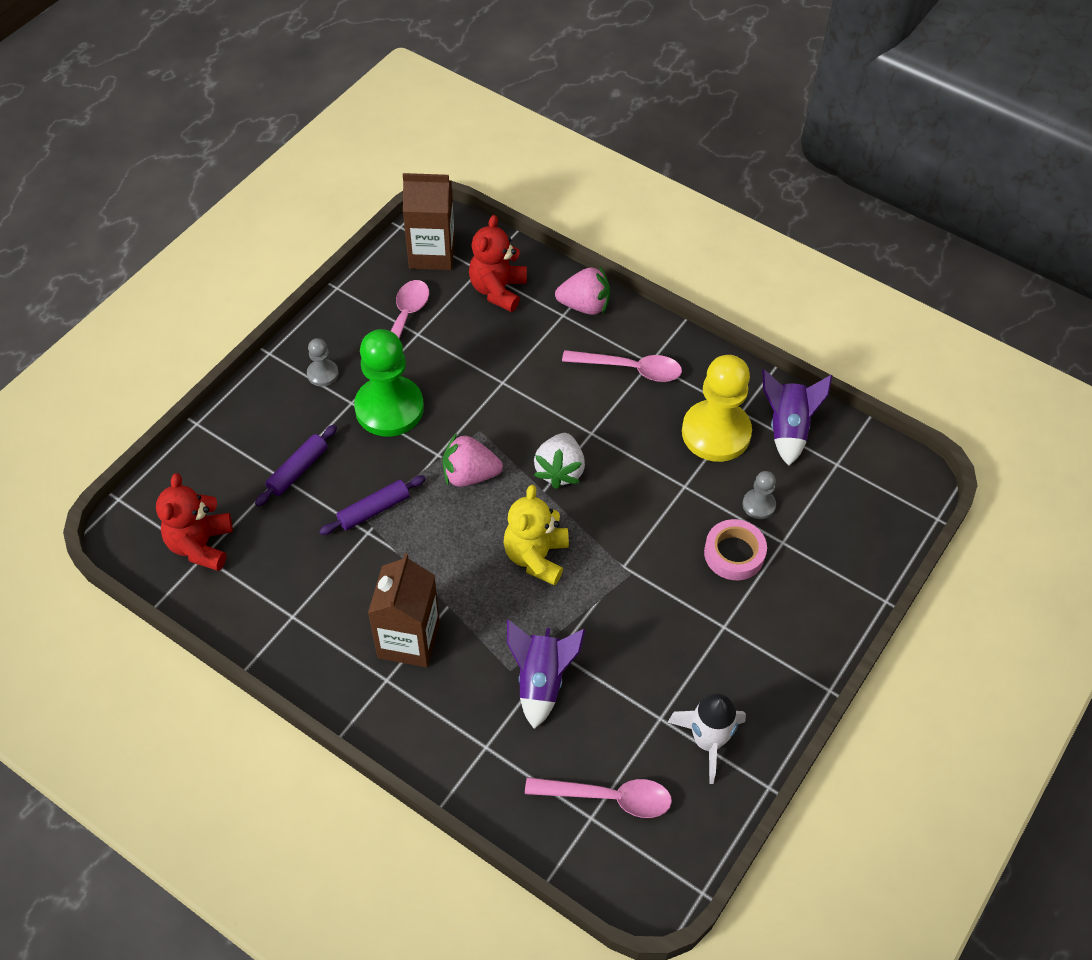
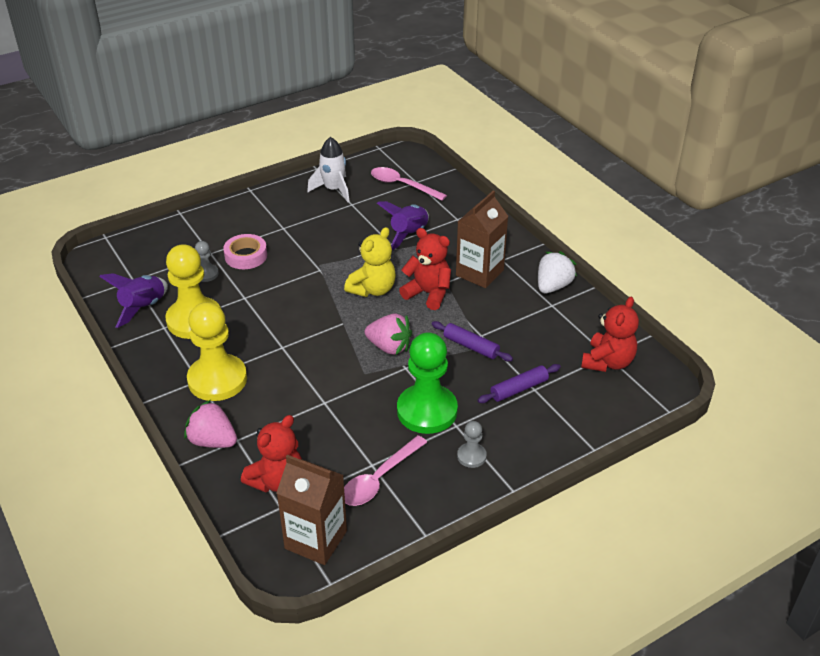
camera: 155 degrees left, 15 degrees down
purple rolling pin [319,475,426,535] -> purple rolling pin turned 45 degrees clockwise [432,321,513,361]
white strawberry [534,433,585,489] -> white strawberry moved to [538,251,577,293]
pink spoon [562,350,682,382] -> yellow pawn [187,302,247,401]
none -> red teddy bear [399,228,451,310]

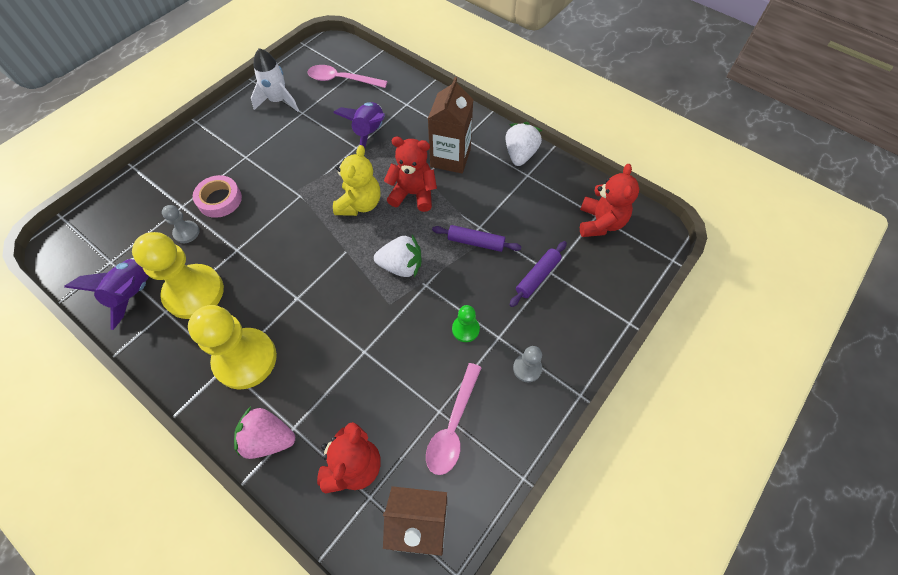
camera: 20 degrees left, 20 degrees up
pink strawberry [365,313,412,355] -> white strawberry [374,235,421,277]
green pawn [397,332,458,434] -> green pawn [452,305,480,342], size x0.46

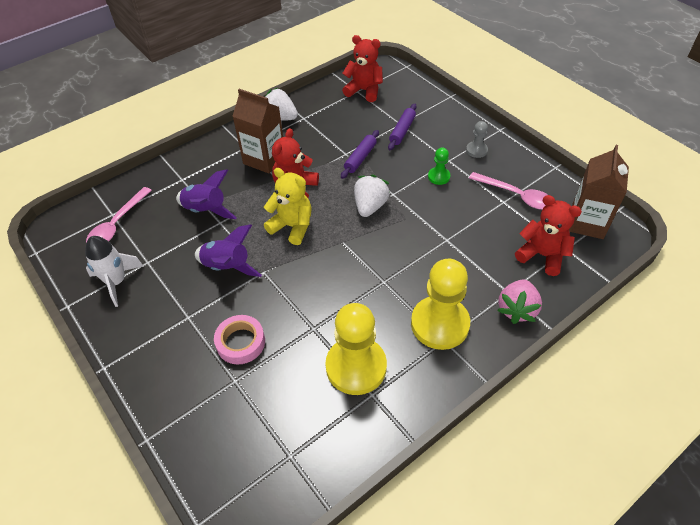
camera: 75 degrees left, 10 degrees down
purple rocket [64,258,149,330] -> purple rocket moved to [195,224,262,277]
grey pawn [162,205,200,243] -> none
purple rolling pin [509,241,567,307] -> purple rolling pin turned 60 degrees clockwise [388,104,417,150]

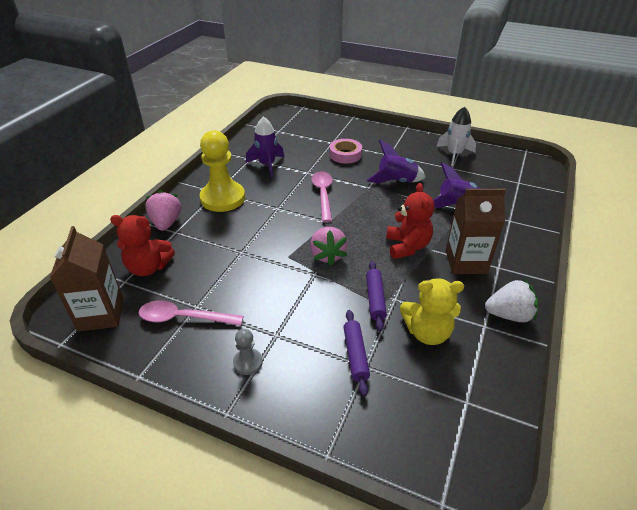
camera: 150 degrees right, 10 degrees down
pink spoon [86,187,152,242] -> pink spoon moved to [312,171,332,222]
yellow teddy bear [264,168,312,245] -> yellow teddy bear moved to [400,278,464,345]
yellow pawn [325,303,387,395] -> purple rocket [246,116,284,178]
red teddy bear [342,35,383,102] -> none
white strawberry [354,174,390,217] -> pink strawberry [310,227,348,266]
green pawn [428,148,450,185] -> none

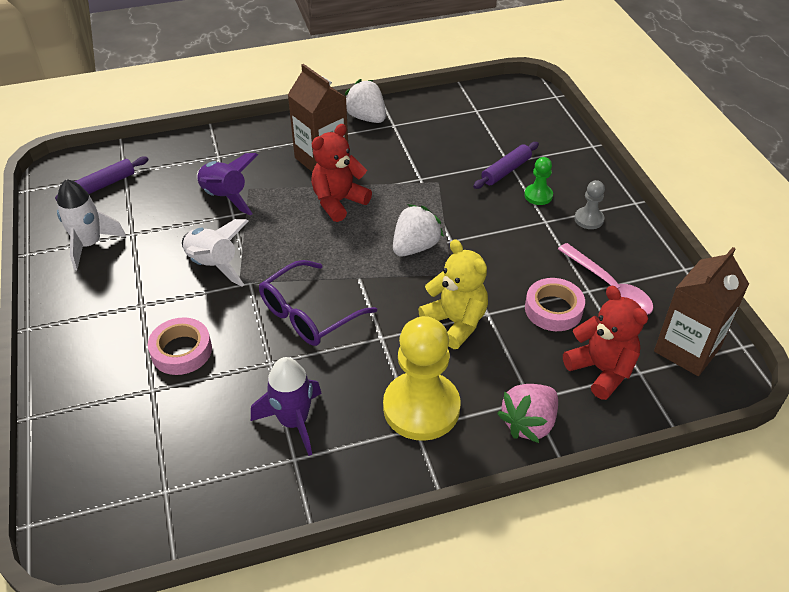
camera: 130 degrees left, 5 degrees up
pink strawberry [310,227,348,266] -> white strawberry [393,204,444,256]
pink spoon [312,171,332,222] -> purple glasses [259,260,377,346]
purple rocket [366,140,426,183] -> white rocket [182,219,249,286]
purple rolling pin [366,261,387,331] -> purple rolling pin moved to [55,156,148,201]
yellow teddy bear [400,278,464,345] -> yellow teddy bear moved to [418,239,488,349]
none -> green pawn [524,157,553,205]
none -> pink tape [525,278,585,331]

